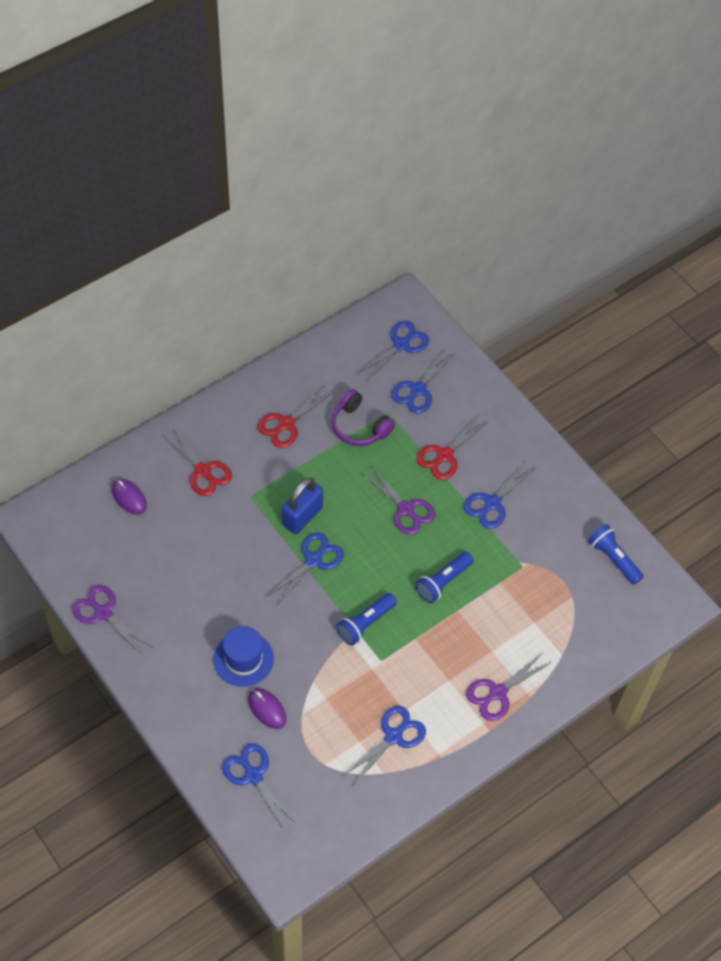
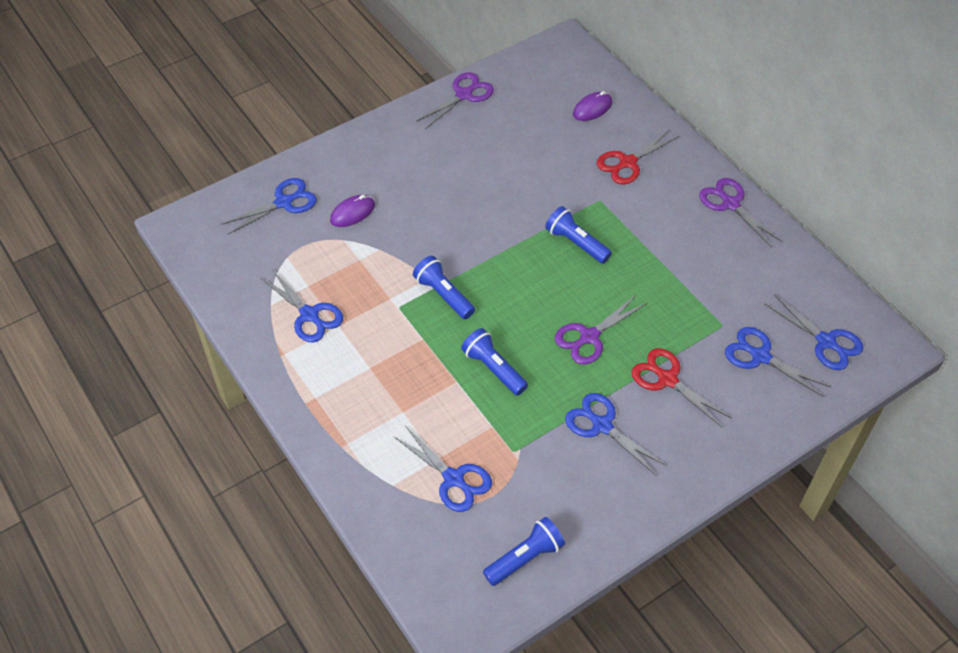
camera: 95 degrees right, 5 degrees down
blue hat [214,626,274,687] -> none
red scissors [258,386,334,448] -> none
blue scissors [266,532,344,606] -> blue scissors moved to [394,426,492,512]
blue padlock [282,478,323,534] -> blue flashlight [545,206,612,264]
purple headphones [331,389,395,446] -> none
purple scissors [466,653,552,721] -> purple scissors moved to [699,178,782,247]

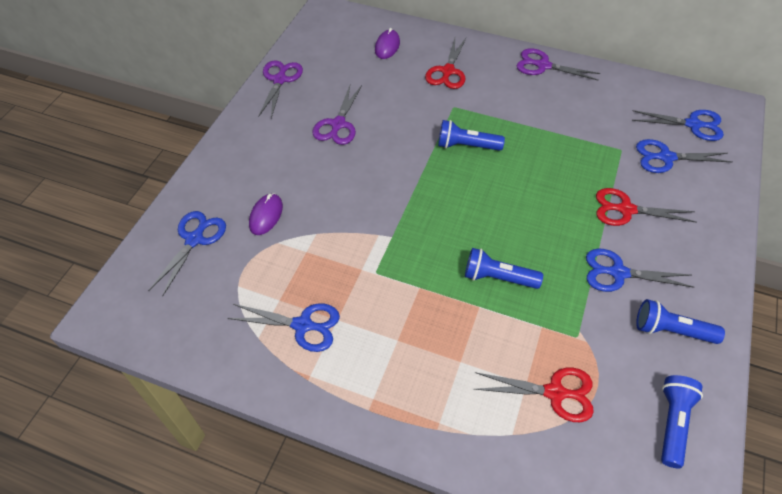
camera: 35 degrees left, 0 degrees up
blue scissors [394,426,492,512] -> red scissors [474,367,594,422]
blue flashlight [413,256,475,319] -> blue flashlight moved to [636,299,725,344]
purple scissors [555,295,647,365] -> purple scissors moved to [312,85,362,145]

